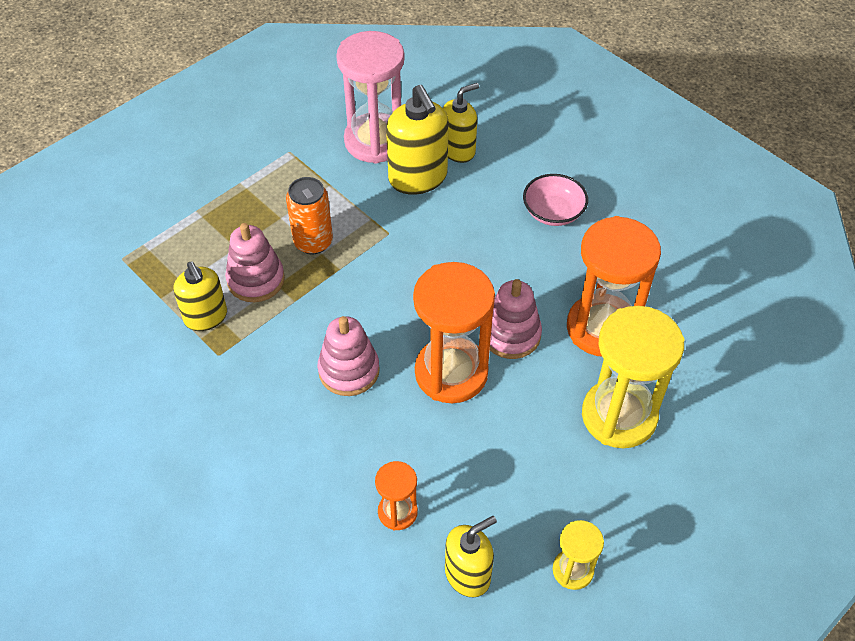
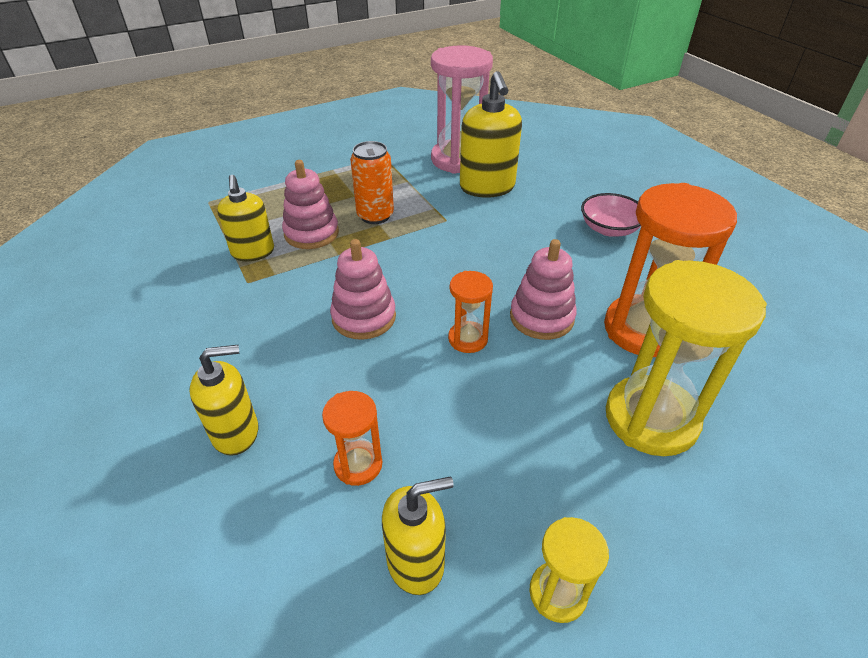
camera: 15 degrees right, 10 degrees down
orange hourglass [413,262,495,403] -> orange hourglass [448,271,493,353], size x0.50
yellow soap dispenser [443,83,479,163] -> yellow soap dispenser moved to [189,345,258,456]

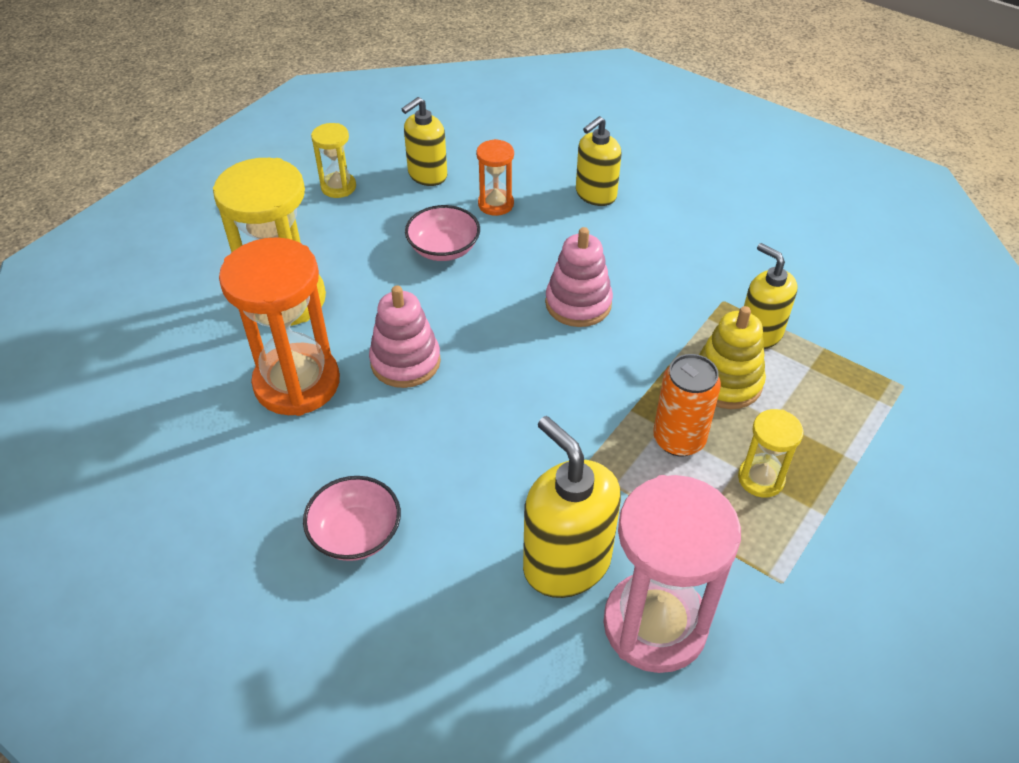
camera: 155 degrees right, 5 degrees up
pink stacking toy [282,160,339,249] -> yellow stacking toy [699,306,766,409]
orange hourglass [448,271,493,353] -> none
none -> pink bowl [405,205,480,261]
none -> yellow hourglass [738,409,803,498]

